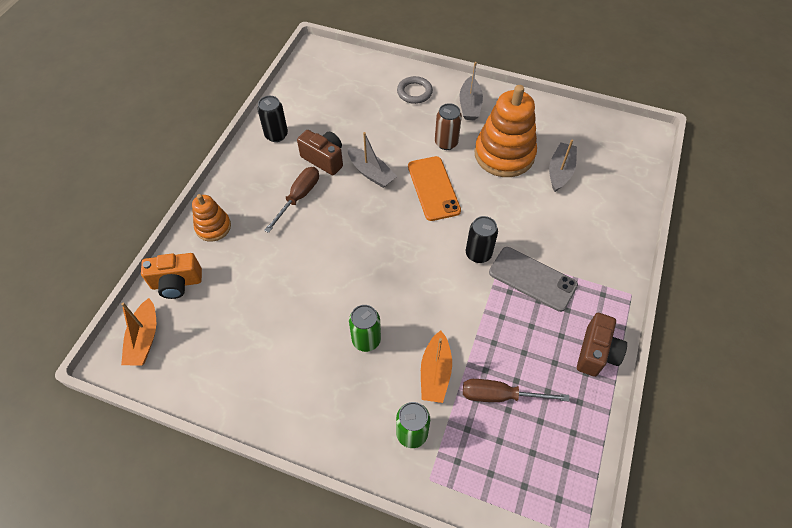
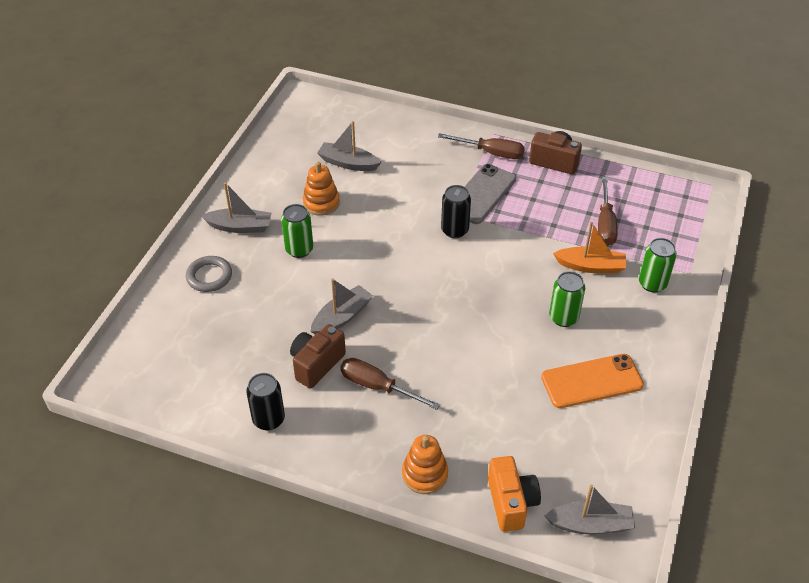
camera: 90 degrees left, 10 degrees down
orange boat [121,298,156,366] -> grey boat [544,485,635,534]
orange phone [408,156,461,221] -> orange phone moved to [541,354,644,408]
brown can [435,103,462,150] -> green can [281,204,313,258]
orange stacking toy [475,85,537,177] -> orange stacking toy [303,162,340,215], size x0.54
none -> brown screwdriver [438,133,525,159]

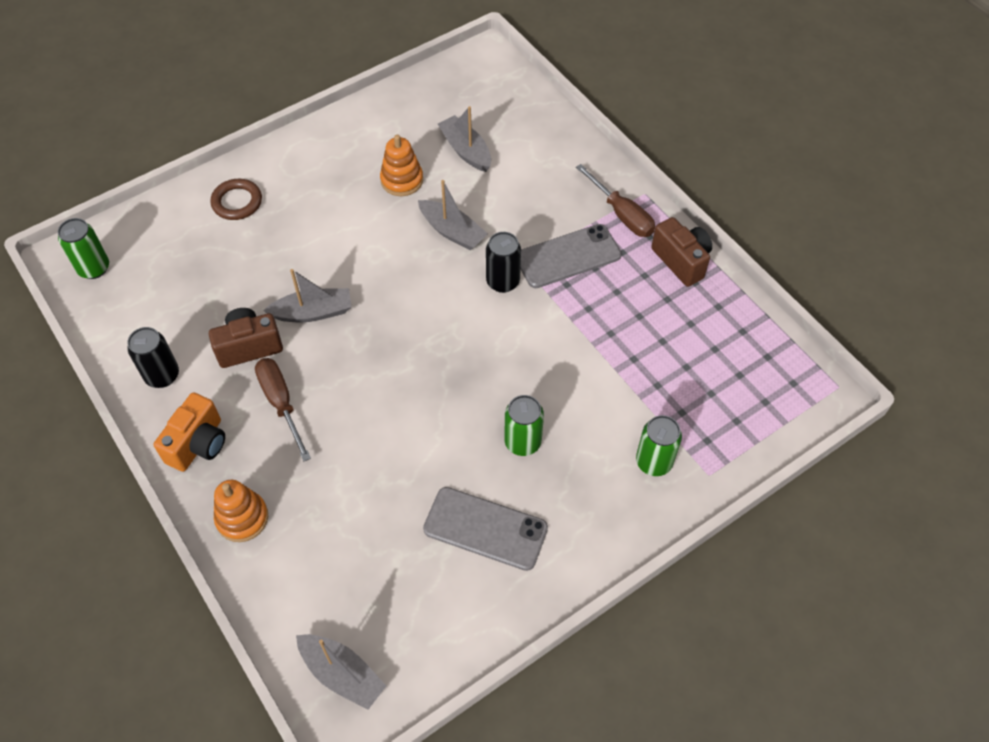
camera: 35 degrees right, 10 degrees up
grey ring [186,256,232,292] -> brown ring [210,179,262,220]
grey boat [201,182,271,233] -> grey boat moved to [418,180,488,250]
green can [281,204,313,258] -> green can moved to [58,218,109,279]
orange camera [488,456,541,532] -> orange camera moved to [154,392,225,472]
orange phone [541,354,644,408] -> grey phone [423,487,548,571]
orange boat [553,222,626,274] -> none
brown screwdriver [598,177,618,246] -> none

